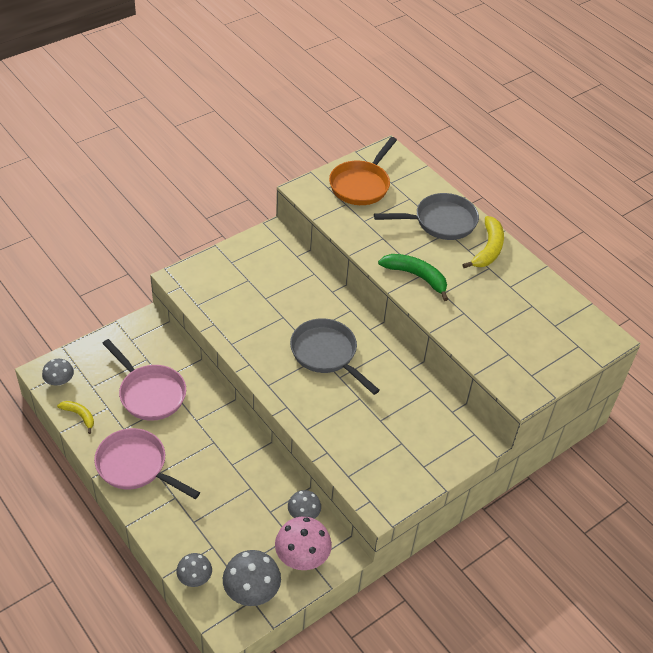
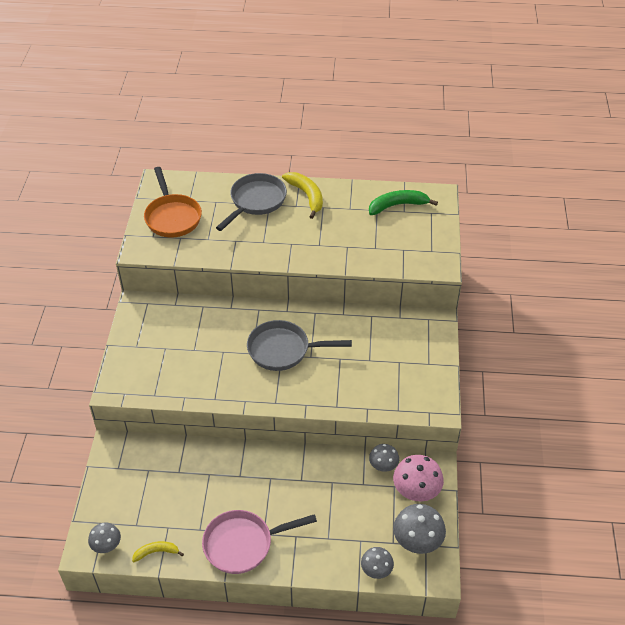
camera: 45 degrees left, 0 degrees up
pink pan [102,339,186,421] -> none
green banana [378,254,448,301] -> green banana moved to [369,190,438,215]

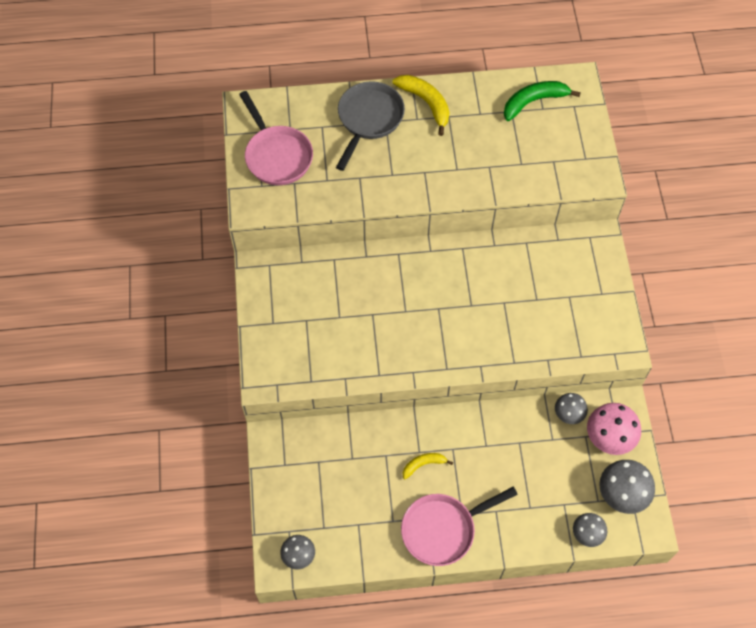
camera: 10 degrees left, 15 degrees up
yellow banana [132,541,184,562] -> yellow banana moved to [403,453,453,480]
orange pan [144,167,202,238] -> pink pan [239,91,313,185]
grey pan [247,320,352,371] -> none

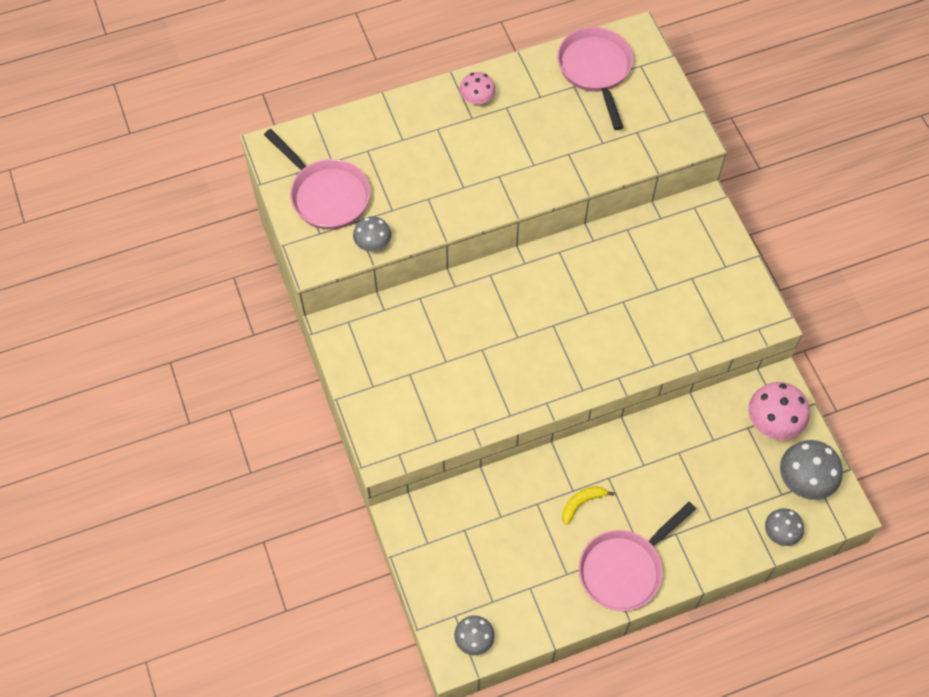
camera: 15 degrees left, 0 degrees up
grey pan [336,81,405,171] -> none
yellow banana [393,75,450,136] -> pink mushroom [460,72,496,104]
green banana [504,81,581,121] -> pink pan [557,27,633,130]
grey mushroom [555,393,588,424] -> grey mushroom moved to [353,216,391,251]

